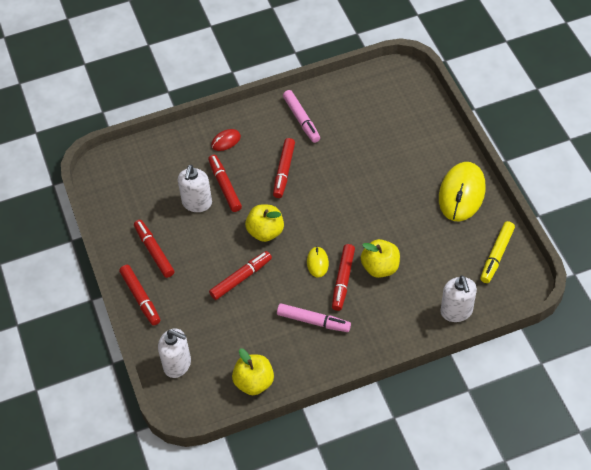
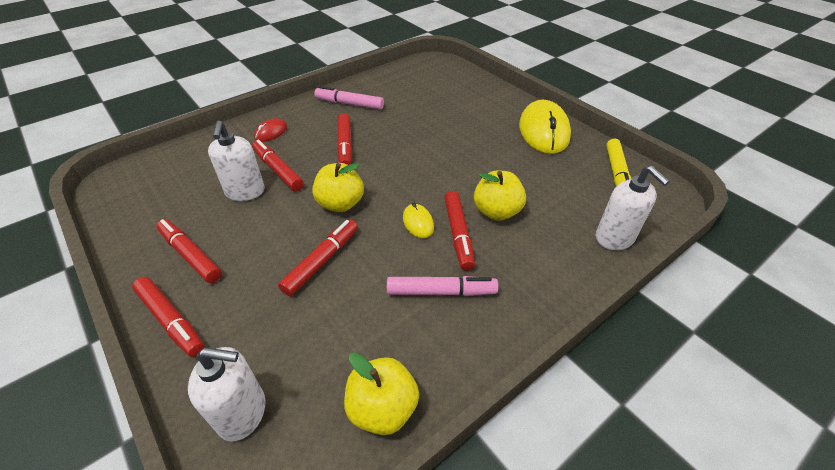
camera: 20 degrees left, 10 degrees down
pink marker [283,90,320,143] -> pink marker turned 150 degrees clockwise [314,86,384,110]

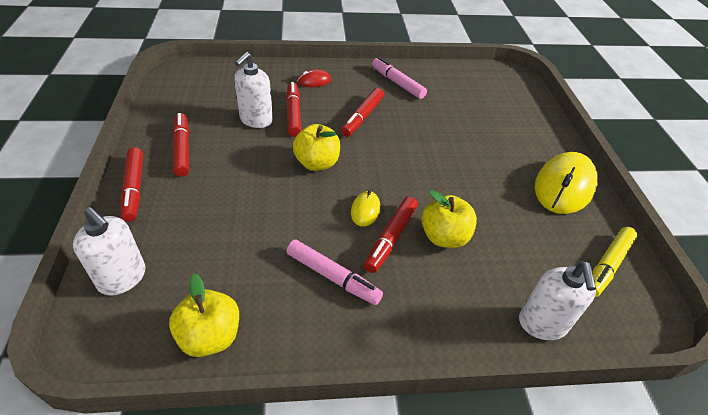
camera: 30 degrees right, 0 degrees up
red marker [278,219,358,296] -> none

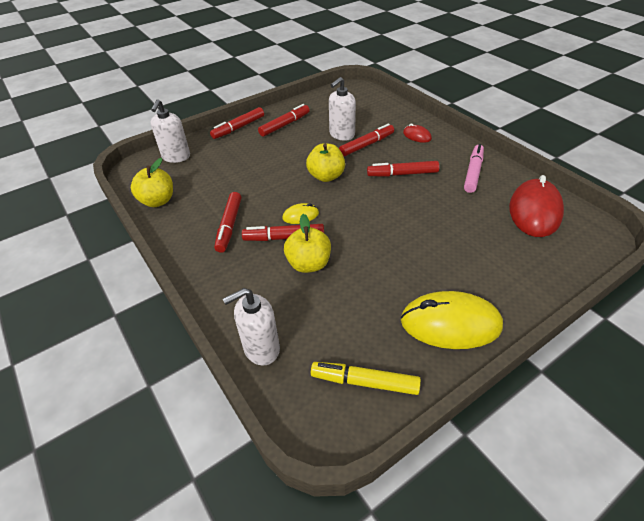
camera: 65 degrees right, 0 degrees up
white soap dispenser [234,52,273,128] -> white soap dispenser turned 45 degrees counterclockwise [329,77,356,141]
pink marker [286,239,383,305] -> red marker [214,192,241,253]
none -> red mouse [509,175,564,237]

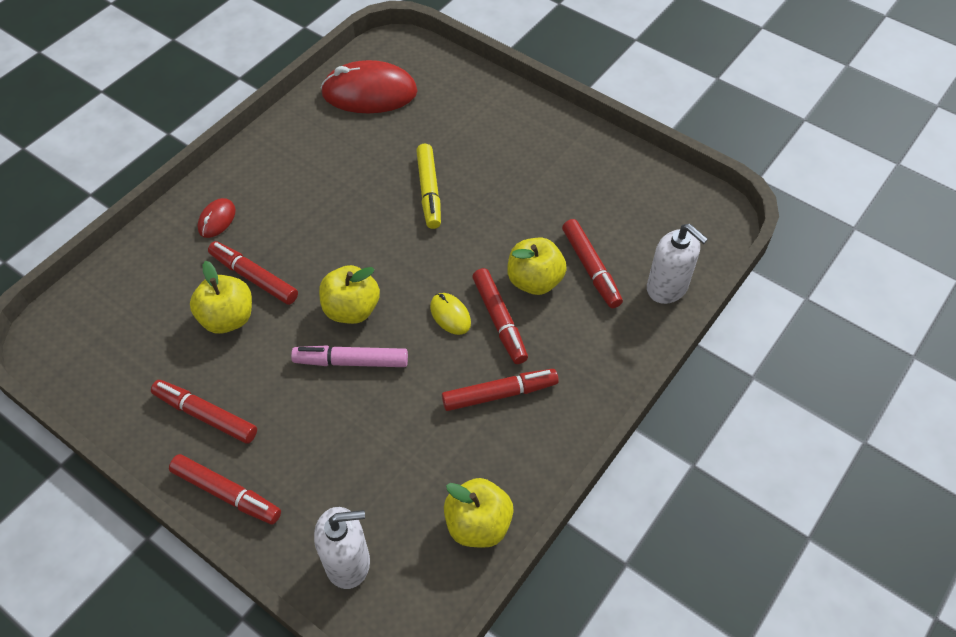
camera: 110 degrees left, 10 degrees up
yellow marker [311,362,421,395] -> yellow marker moved to [416,144,441,229]
white soap dispenser [329,77,356,141] -> yellow apple [190,261,252,334]
red marker [367,161,439,176] -> red marker moved to [562,219,623,308]
yellow mouse [401,291,503,349] -> none
pink marker [464,144,484,193] -> pink marker moved to [291,345,408,367]

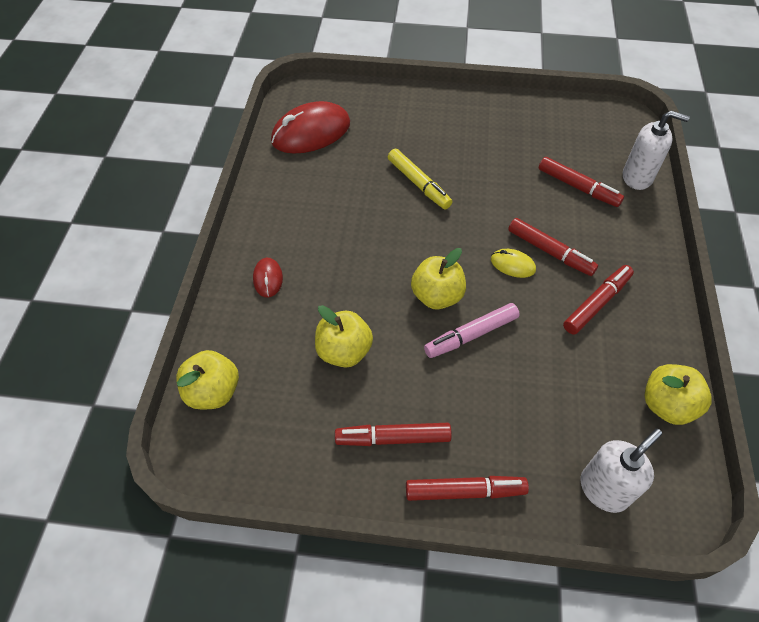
camera: 30 degrees left, 0 degrees up
red marker [208,241,298,305] -> none
yellow apple [507,238,567,295] -> yellow apple moved to [176,350,239,410]

